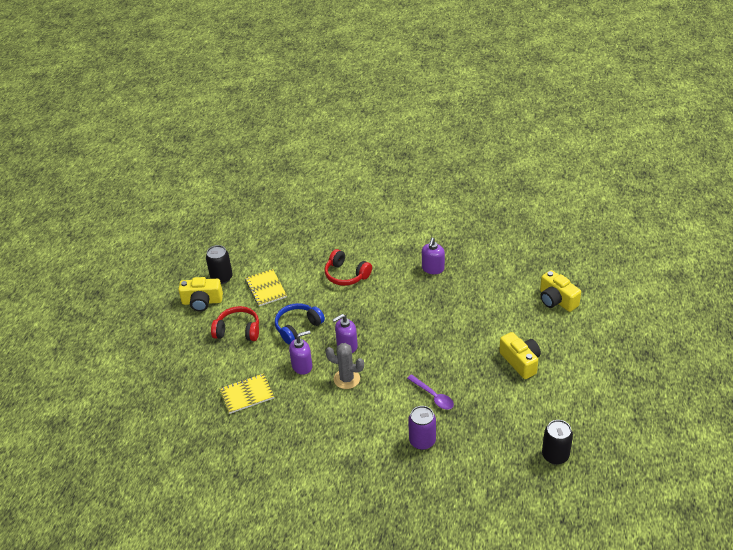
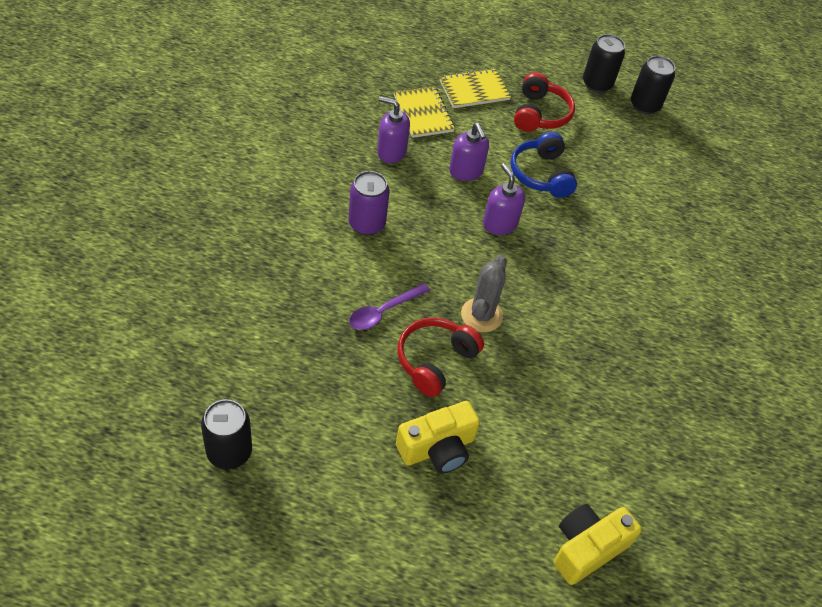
camera: 85 degrees right, 10 degrees up
yellow camera [179,277,223,311] -> black can [583,34,625,93]
yellow notebook [245,269,287,306] -> yellow notebook moved to [439,68,511,108]
blue headphones [275,303,325,345] -> blue headphones turned 150 degrees counterclockwise [511,132,577,198]
red headphones [325,249,372,286] -> red headphones moved to [397,317,484,397]
grey cactus [325,343,364,389] -> grey cactus moved to [461,255,507,332]
purple can [408,406,436,450] -> purple can moved to [348,171,390,235]
purple soap dispenser [422,238,445,274] -> purple soap dispenser moved to [377,96,410,163]

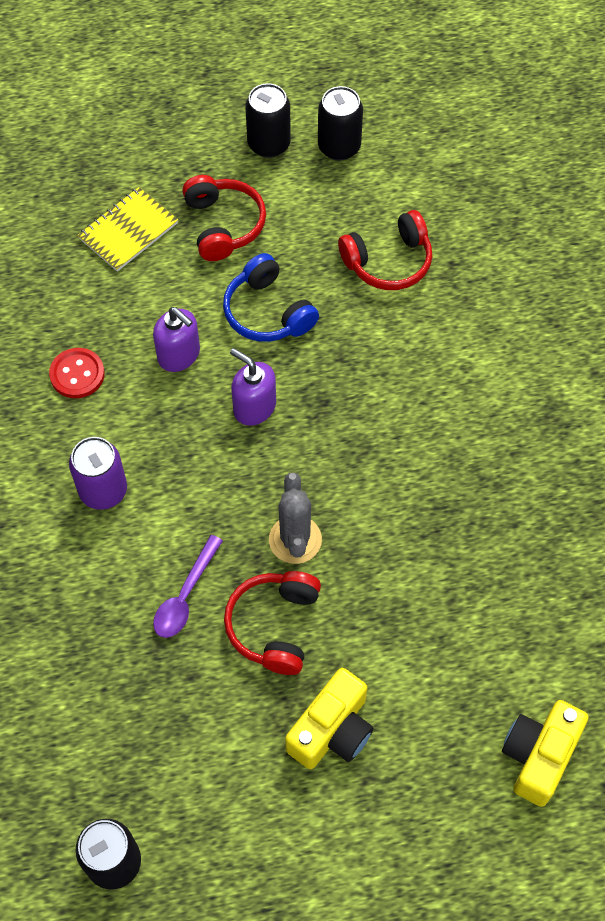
camera: 20 degrees left, 10 degrees up
purple soap dispenser [377,96,410,163] -> red button [49,348,105,398]
yellow notebook [394,86,455,138] -> none
none -> red headphones [338,210,432,290]

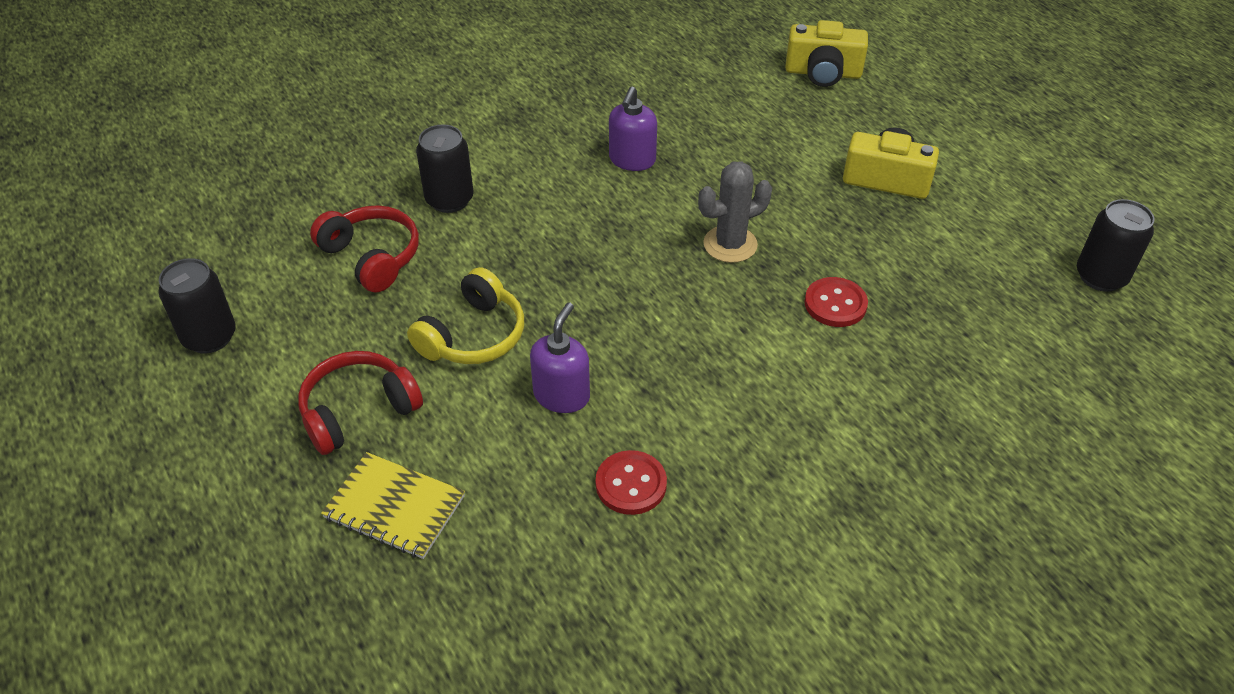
camera: 110 degrees left, 15 degrees down
purple can [69,437,127,510] -> none
purple spoon [153,535,223,638] -> red button [804,277,868,327]
blue headphones [223,253,319,342] -> yellow headphones [407,267,524,364]
red headphones [224,571,321,675] -> none
purple soap dispenser [230,348,276,426] -> purple soap dispenser moved to [609,87,657,171]
black can [245,83,291,158] -> black can moved to [416,124,473,213]

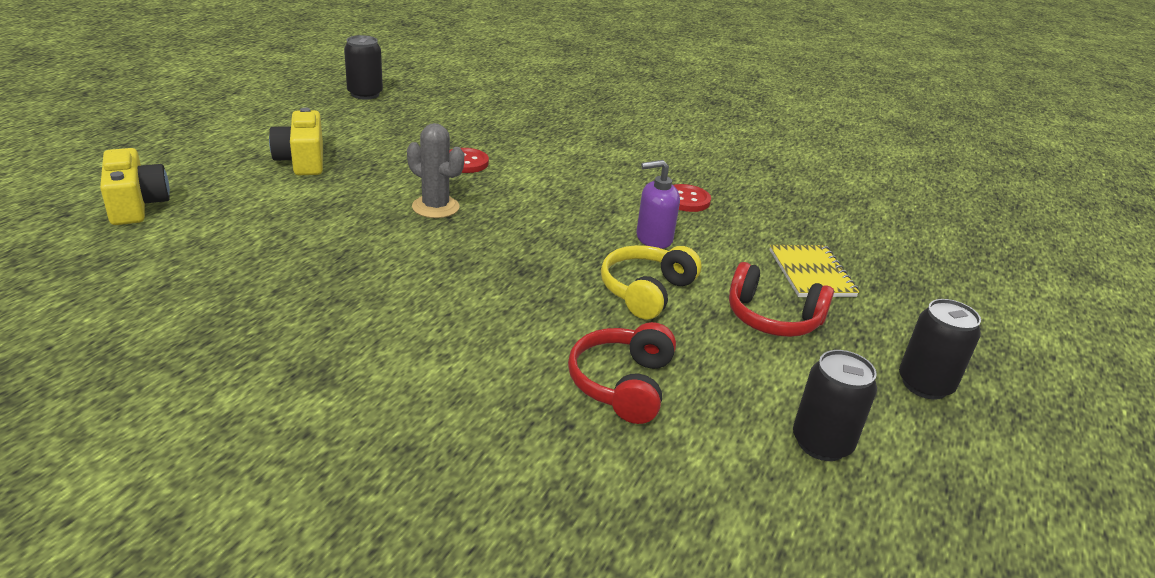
camera: 125 degrees left, 15 degrees down
yellow headphones [407,267,524,364] -> yellow headphones turned 60 degrees counterclockwise [601,245,702,319]
black can [416,124,473,213] -> black can moved to [899,299,981,400]
purple soap dispenser [609,87,657,171] -> none

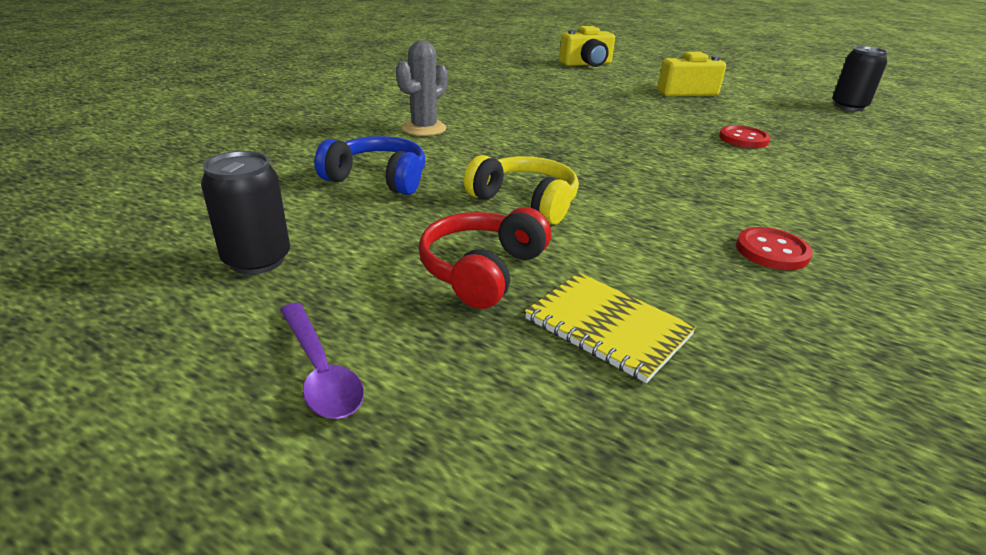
camera: 95 degrees right, 0 degrees up
grey cactus [407,123,464,218] -> grey cactus moved to [396,40,448,136]
red headphones [568,322,676,424] -> blue headphones [315,136,425,195]
purple soap dispenser [636,160,680,249] -> none
yellow notebook [770,245,859,297] -> yellow notebook turned 45 degrees clockwise [525,273,696,383]
black can [899,299,981,400] -> purple spoon [280,303,364,419]

